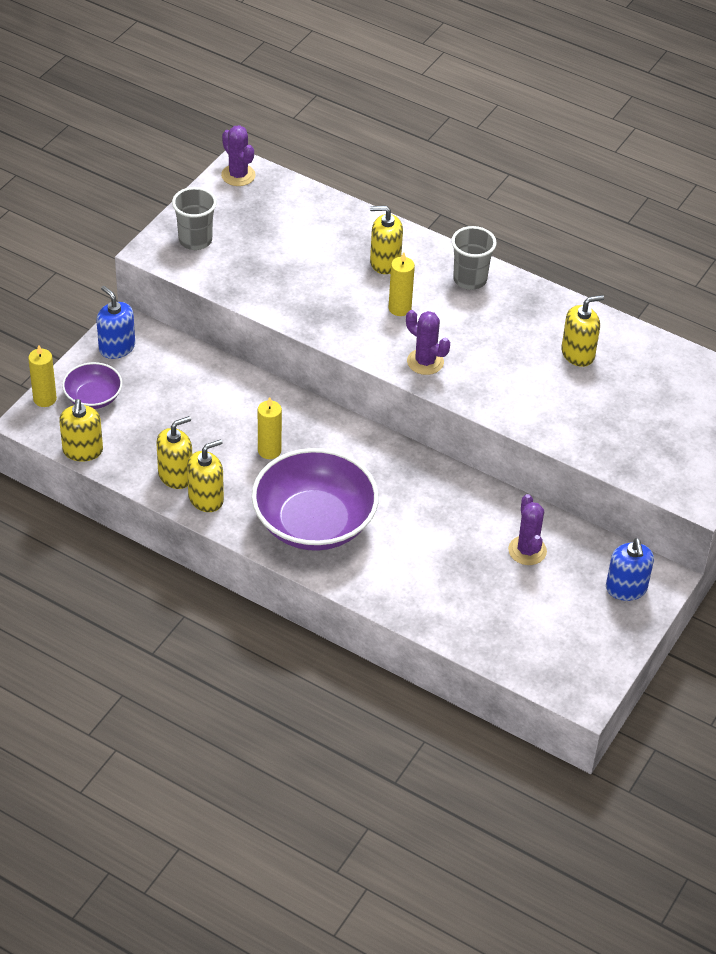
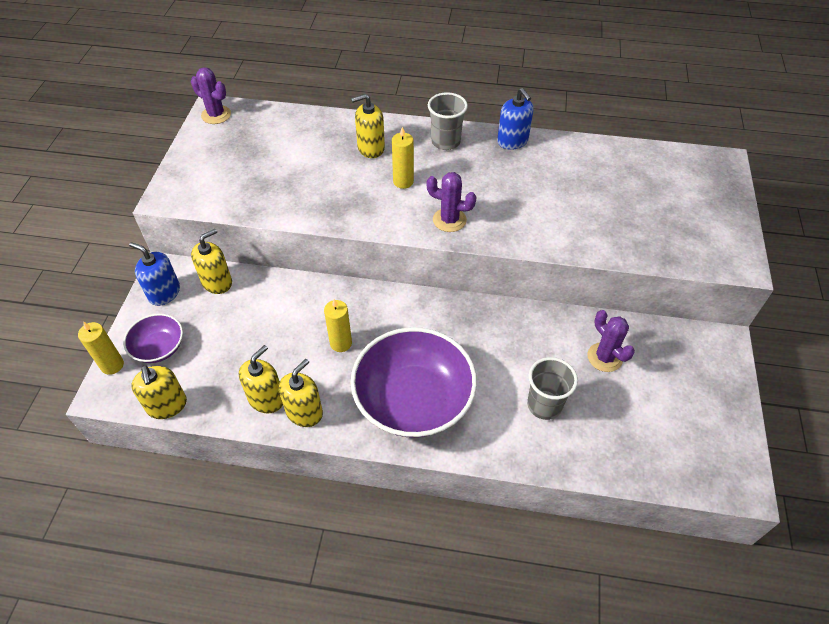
camera: 20 degrees left, 5 degrees up
grey cup [172,187,217,250] -> grey cup moved to [527,357,578,420]
yellow soap dispenser [561,295,604,367] -> yellow soap dispenser moved to [191,229,232,294]
blue soap dispenser [606,538,654,601] -> blue soap dispenser moved to [497,88,534,150]

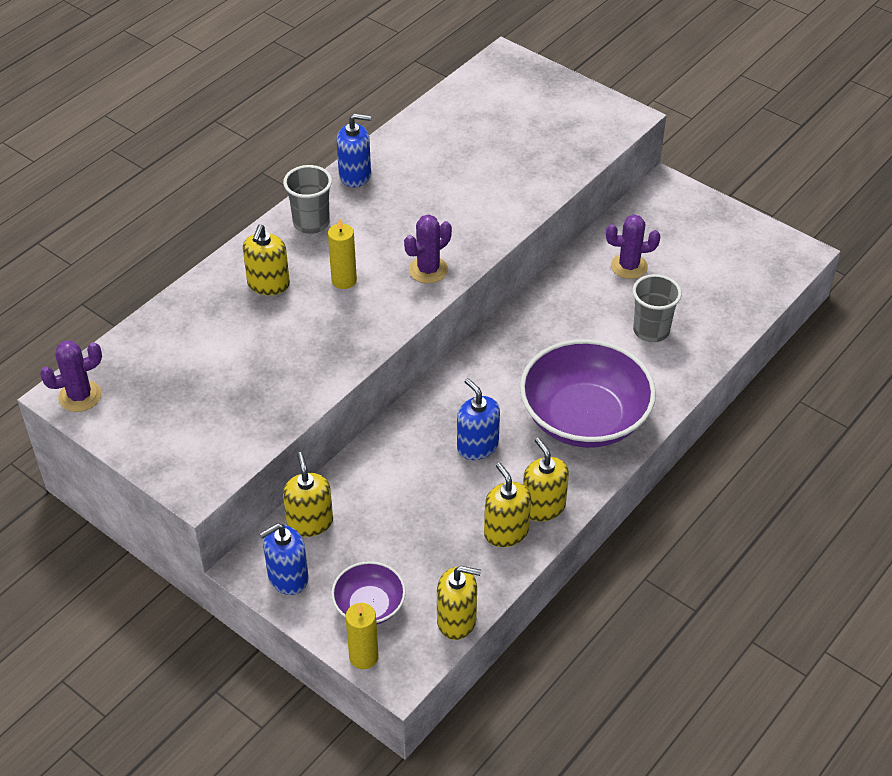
camera: 60 degrees left, 5 degrees down
yellow candle [324,299,352,352] -> blue soap dispenser [457,378,500,460]

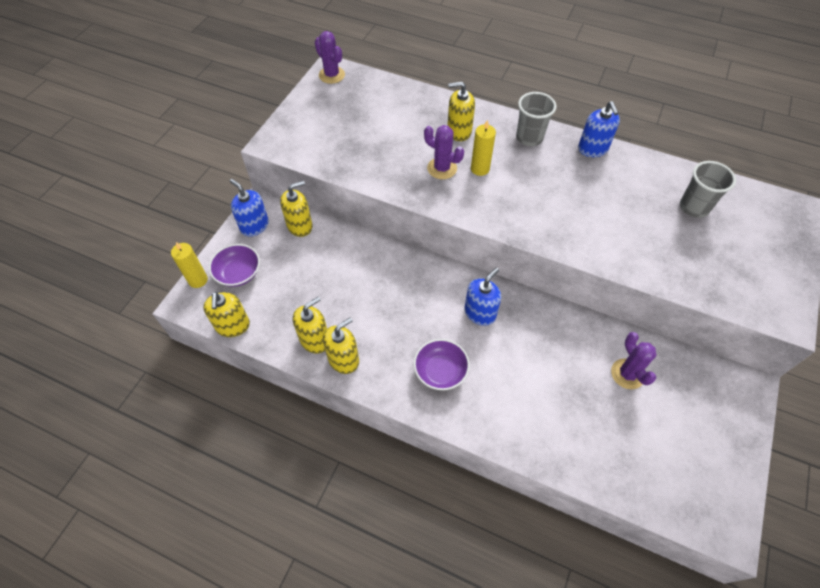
camera: 75 degrees right, 10 degrees up
purple cactus [404,214,452,284] -> purple cactus moved to [424,125,464,179]
blue soap dispenser [457,378,500,460] -> blue soap dispenser moved to [465,267,501,326]
purple bowl [520,339,656,448] -> purple bowl [414,339,470,390], size x0.50
grey cup [633,274,682,342] -> grey cup moved to [680,161,736,218]

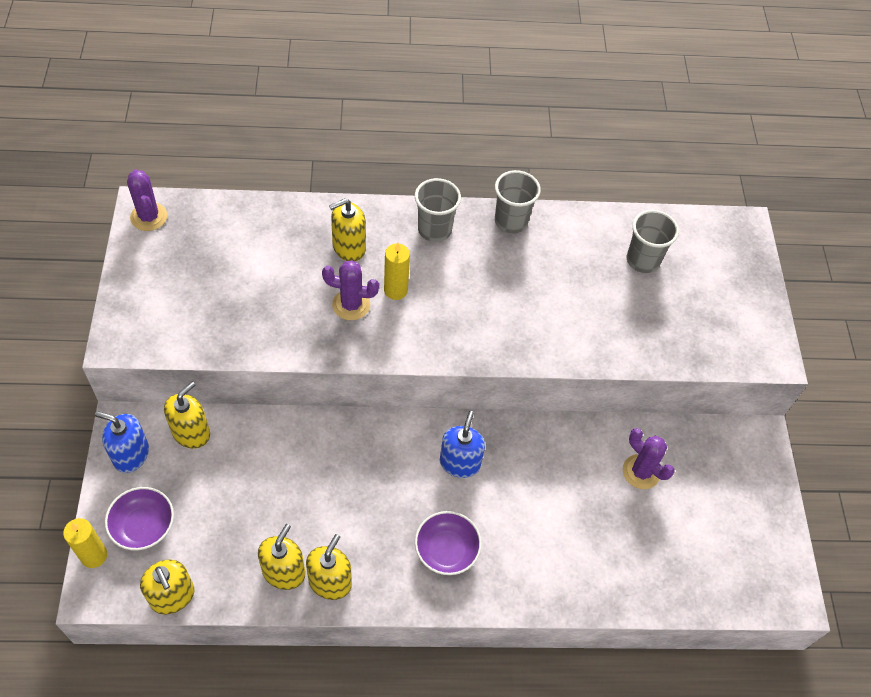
camera: 30 degrees left, 0 degrees up
purple cactus [315,31,345,84] -> purple cactus turned 45 degrees clockwise [127,169,167,231]
blue soap dispenser [578,101,620,157] -> grey cup [495,170,541,233]

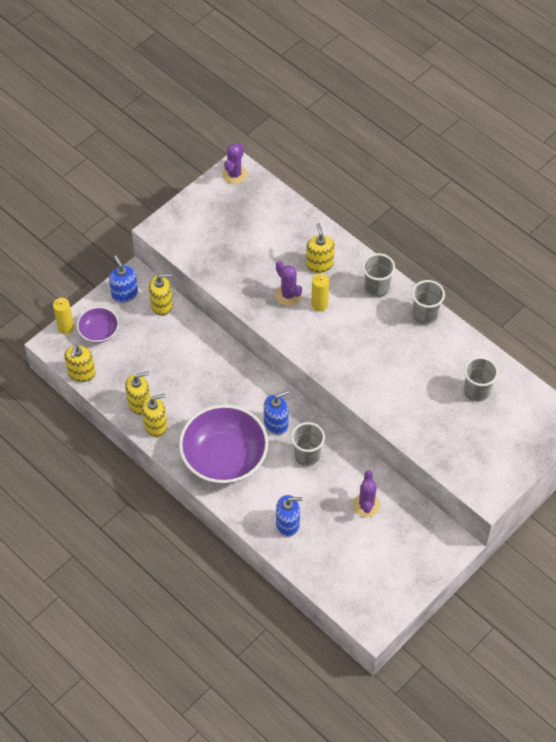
camera: 50 degrees right, 0 degrees up
yellow soap dispenser [329,199,366,262] -> yellow soap dispenser turned 60 degrees clockwise [306,223,335,273]
purple bowl [415,511,482,575] -> purple bowl [179,405,268,484], size x2.00
none -> blue soap dispenser [276,495,303,537]
none -> grey cup [291,422,325,466]

